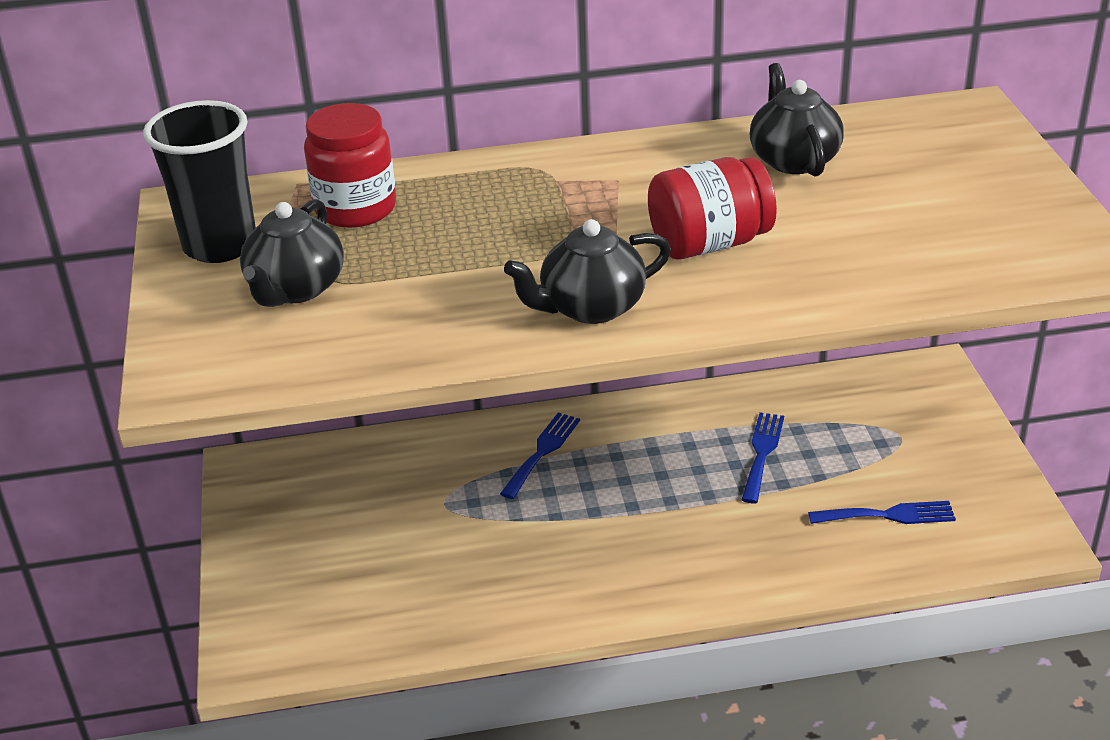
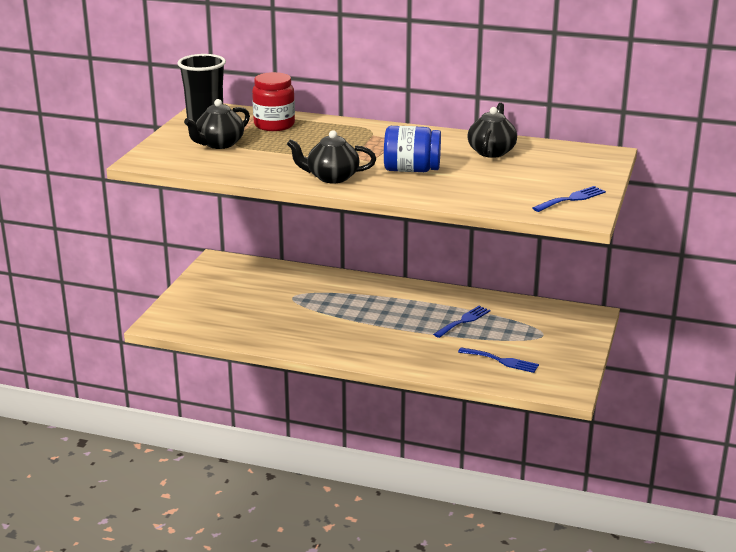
camera: 25 degrees right, 10 degrees down
blue fork [500,412,580,499] -> blue fork moved to [532,186,606,212]
red jar [648,157,777,260] -> blue jar [384,126,441,172]

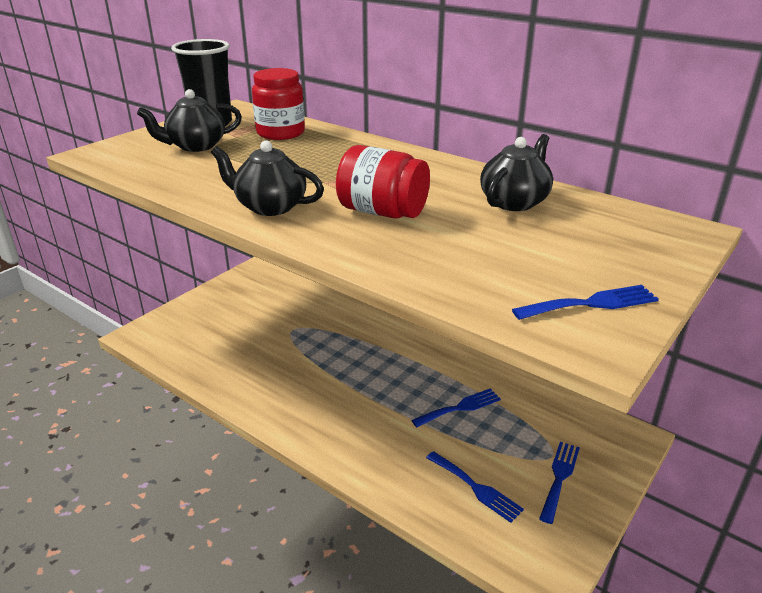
camera: 20 degrees right, 5 degrees up
blue jar [384,126,441,172] -> red jar [336,145,430,218]
none -> blue fork [539,442,580,524]

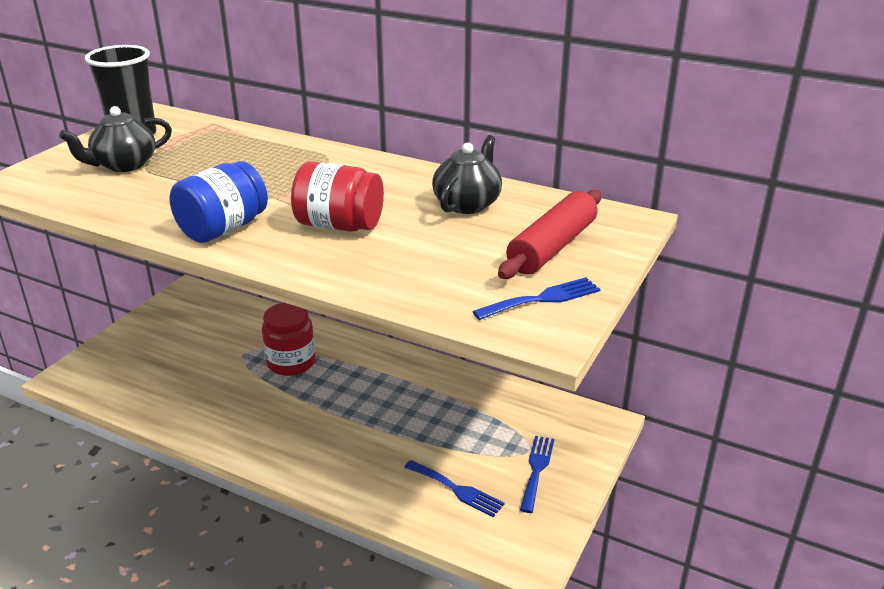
camera: 10 degrees left, 0 degrees up
black teapot [211,140,324,216] -> blue jar [169,161,268,243]
red jar [252,68,305,140] -> red jar moved to [262,303,315,376]
blue fork [411,388,501,427] -> none
none -> red rolling pin [498,190,601,279]

